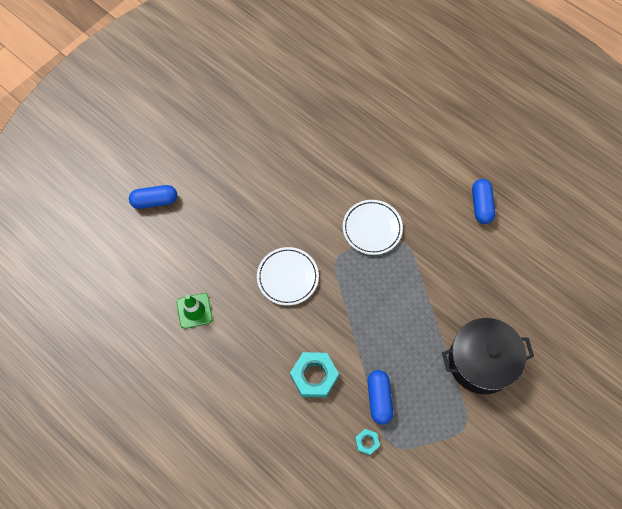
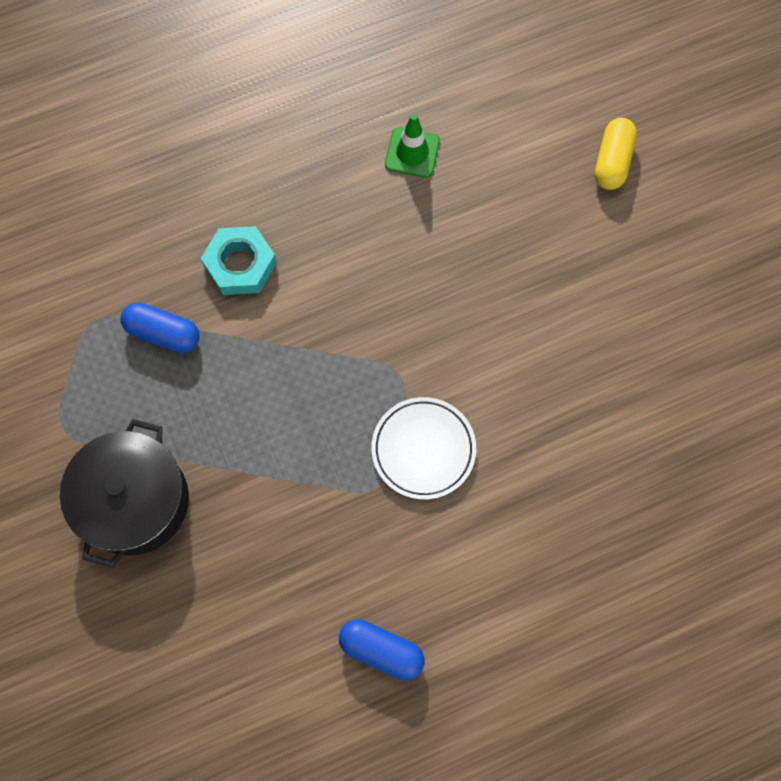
camera: 115 degrees right, 5 degrees up
blue capsule [129,185,177,209] -> yellow capsule [595,118,637,190]
white plate [257,247,319,305] -> none
turquoise nut [355,429,380,455] -> none

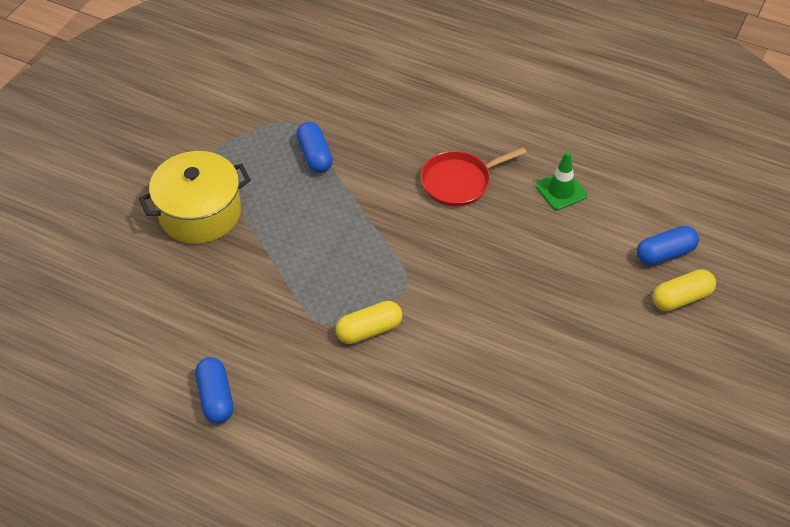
camera: 50 degrees right, 20 degrees down
black pot [60,419,189,568] -> yellow pot [139,151,251,244]
turquoise nut [201,226,277,295] -> none
white plate [371,397,476,500] -> yellow capsule [336,301,402,344]
none -> red pan [421,147,527,206]
none -> blue capsule [637,226,699,266]

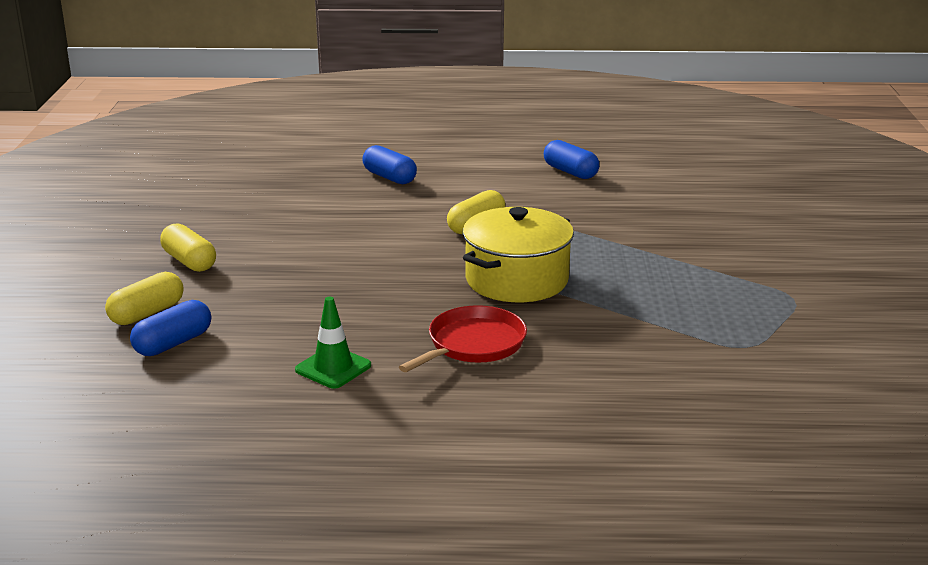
camera: 155 degrees right, 25 degrees down
yellow pot [139,151,251,244] -> yellow pot moved to [463,207,574,302]
blue capsule [296,122,333,173] -> blue capsule moved to [362,145,417,184]
none -> yellow capsule [160,223,216,272]

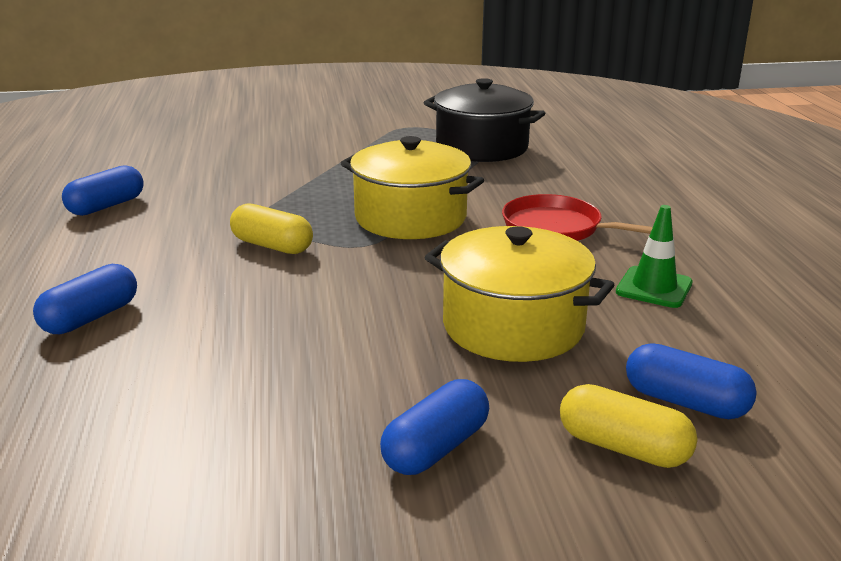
camera: 100 degrees left, 0 degrees up
yellow capsule [160,223,216,272] -> blue capsule [380,379,489,475]
none -> black pot [424,78,545,162]
none -> yellow pot [424,226,614,362]

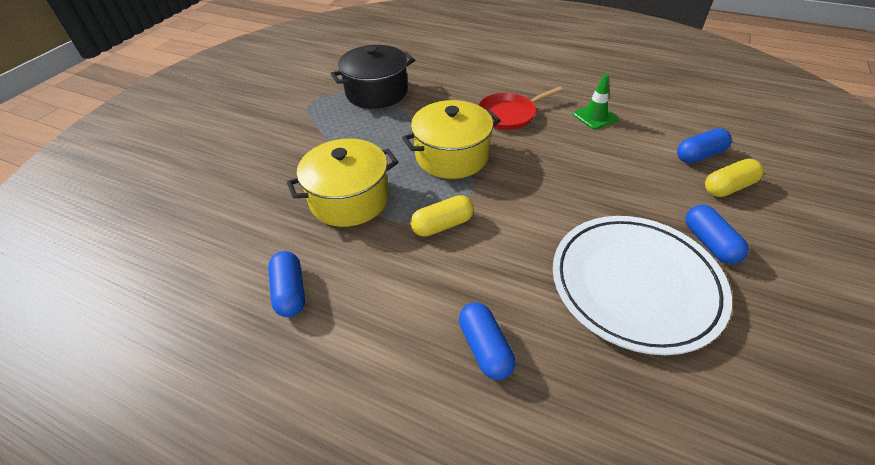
camera: 55 degrees left, 20 degrees up
yellow pot [424,226,614,362] -> yellow pot moved to [287,139,398,227]
none -> white plate [553,216,732,355]

